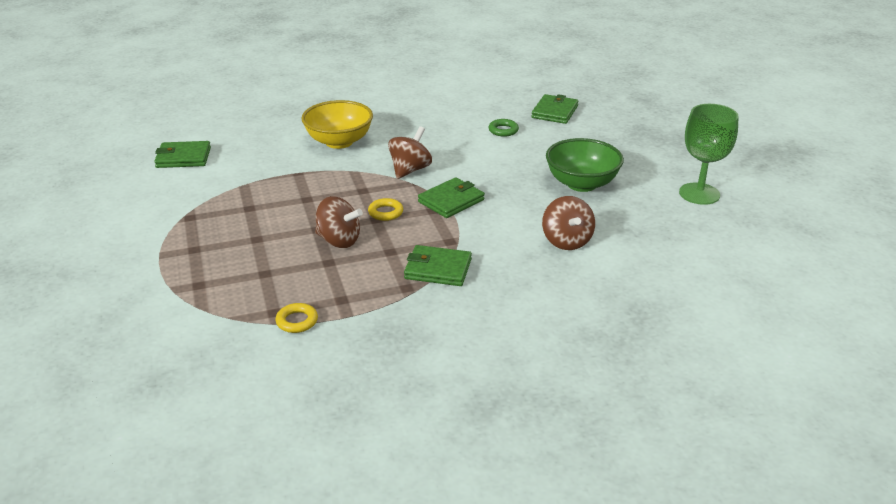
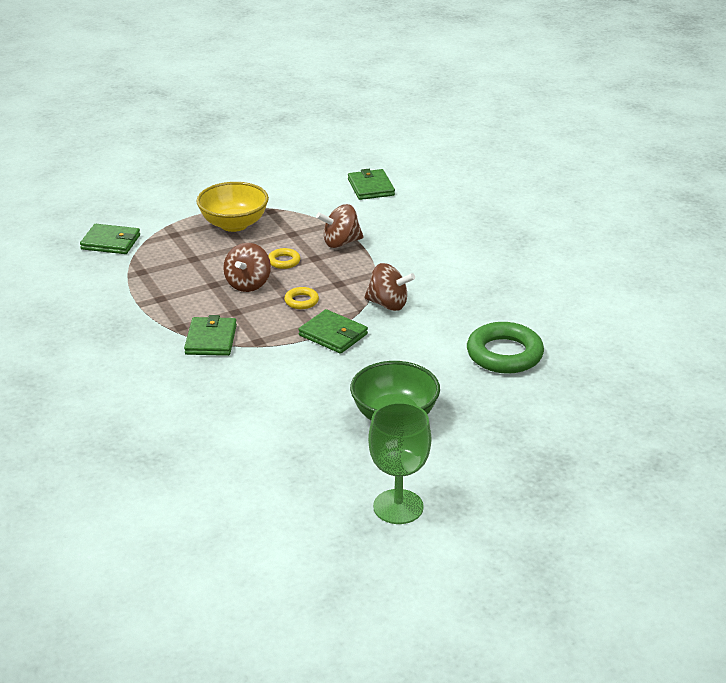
camera: 80 degrees right, 0 degrees up
yellow ring [275,303,318,333] -> yellow ring moved to [268,248,300,269]
yellow bowl [301,100,373,149] -> yellow bowl moved to [197,182,269,232]
green ring [489,119,519,137] -> green ring [467,322,544,374], size x2.09
green wallet [531,94,579,124] -> green wallet moved to [80,224,140,254]
brown spinning top [542,196,595,250] -> brown spinning top moved to [316,204,364,248]

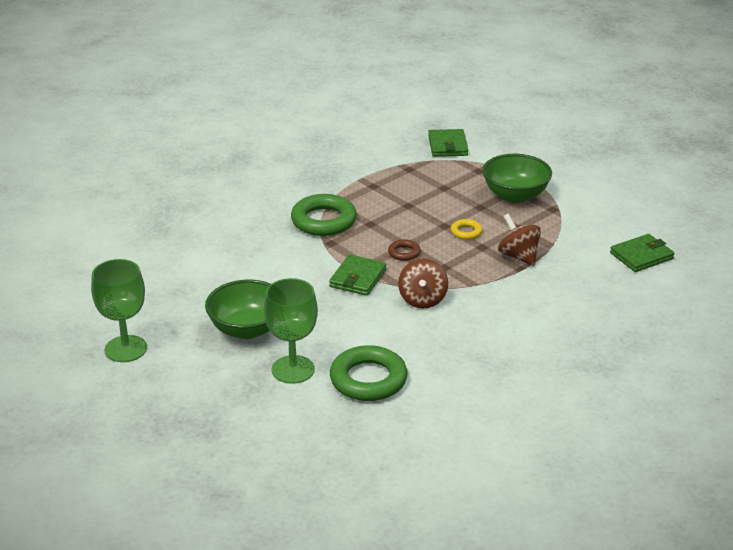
camera: 75 degrees right, 0 degrees up
green wallet [184,315,237,356] -> green ring [291,194,357,236]
yellow bowl [197,182,269,232] -> green bowl [482,154,552,203]
brown spinning top [223,243,271,292] -> none
yellow ring [284,287,319,309] -> brown ring [388,239,421,261]
none -> green goblet [264,278,318,384]

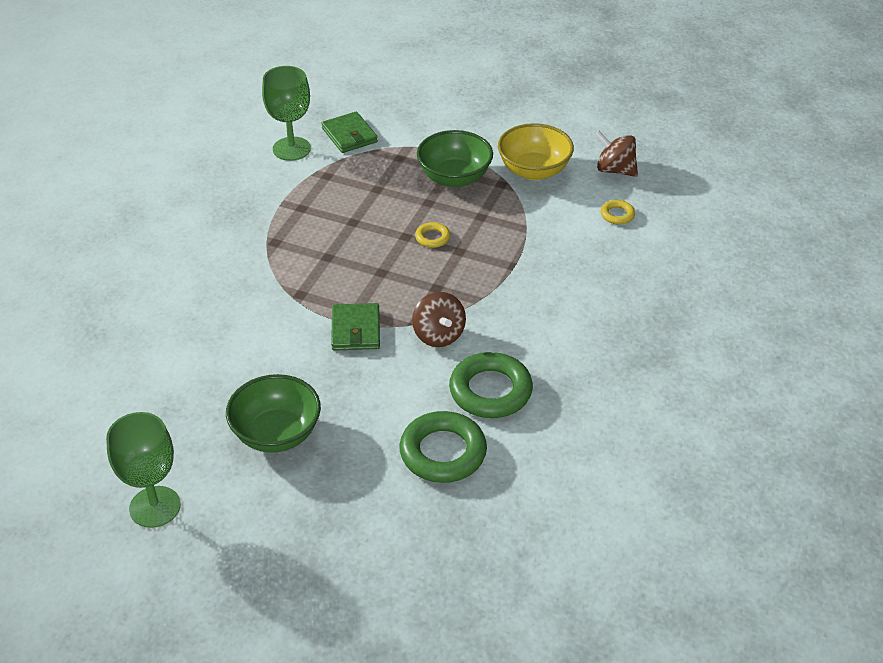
camera: 25 degrees left, 10 degrees up
green goblet [264,278,318,384] -> green goblet moved to [262,66,311,161]
green ring [291,194,357,236] -> green ring moved to [449,352,533,418]
brown ring [388,239,421,261] -> none
brown spinning top [498,214,541,266] -> brown spinning top moved to [594,131,638,177]
green wallet [610,234,675,272] -> yellow ring [601,200,635,225]
none -> yellow bowl [498,123,574,180]

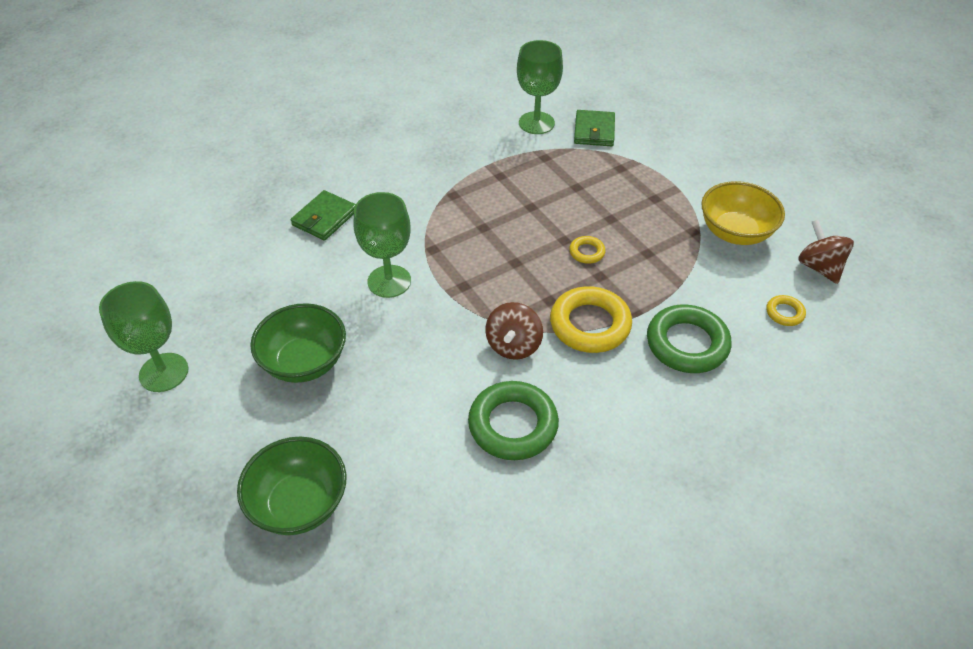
camera: 35 degrees right, 5 degrees up
green wallet [331,303,380,351] -> green wallet moved to [291,190,356,241]
green ring [399,411,487,483] -> green ring moved to [647,305,732,373]
green bowl [417,130,493,187] -> green bowl moved to [237,437,347,535]
none -> green goblet [354,192,411,298]
none -> yellow ring [550,286,632,353]

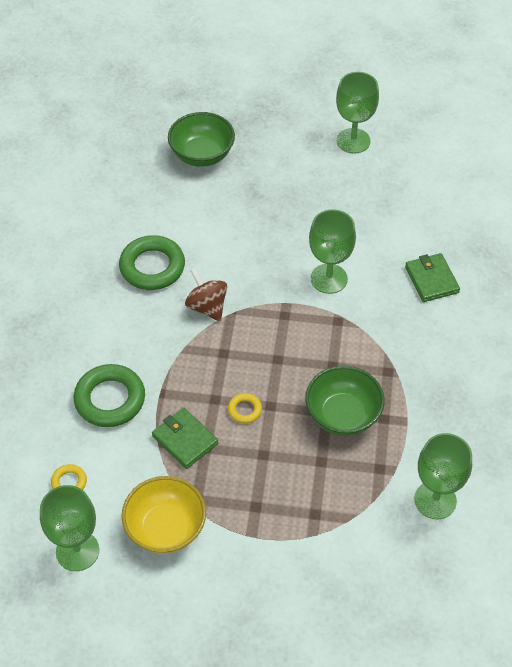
camera: 130 degrees right, 5 degrees up
green bowl [250,303,346,383] -> green bowl moved to [305,366,385,436]
yellow ring [550,286,632,353] -> none
green wallet [574,110,615,146] -> green wallet moved to [152,408,218,469]
brown spinning top [798,219,854,284] -> green goblet [40,485,99,571]

